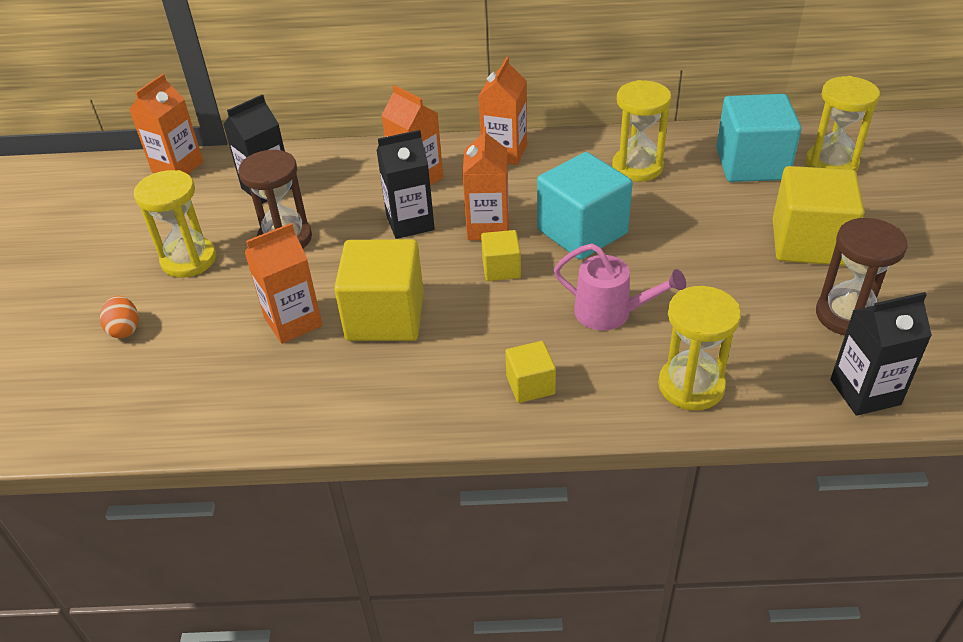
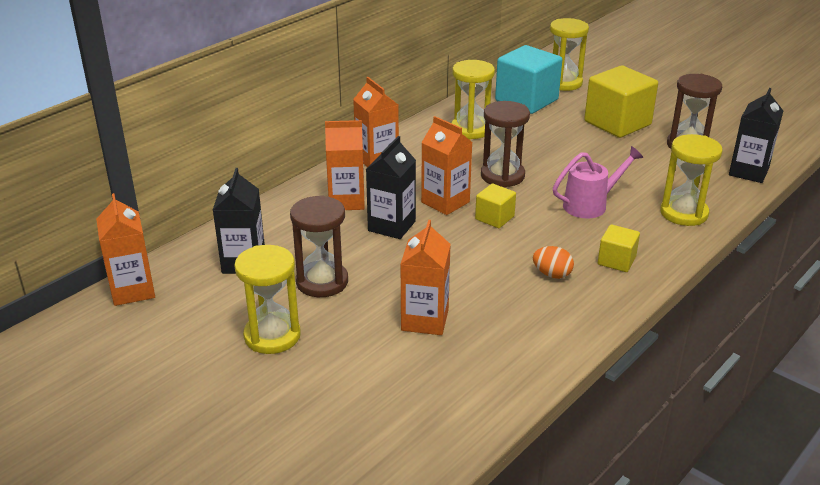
camera: 50 degrees left, 10 degrees down
orange egg [100,296,139,338] -> orange egg moved to [533,246,574,279]
yellow cube [334,239,424,341] -> none
turquoise cube [537,152,633,260] -> brown hourglass [481,101,530,187]

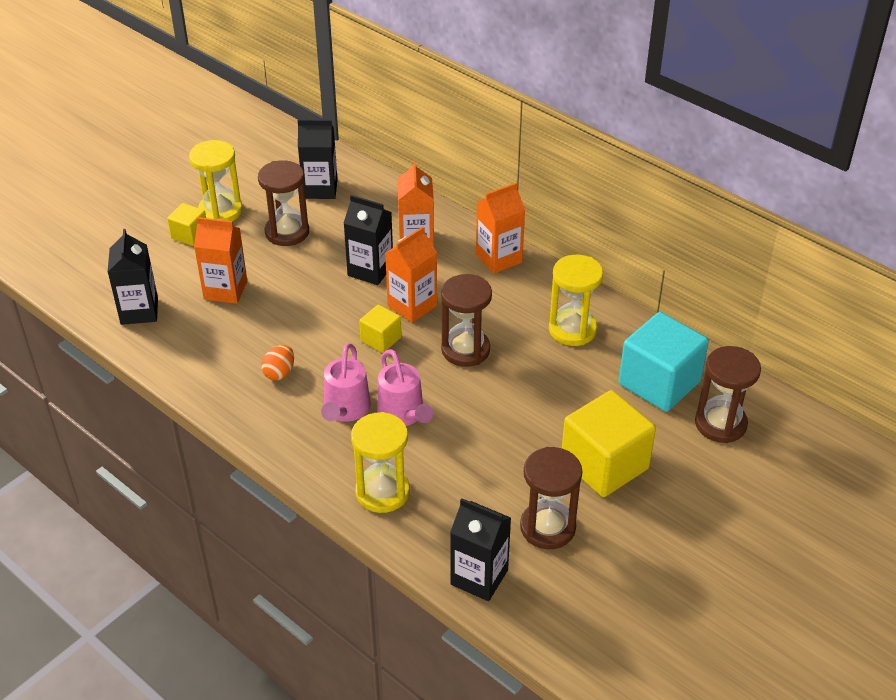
camera: 90 degrees right, 10 degrees up
orange carton [96,193,155,306] -> none
yellow hourglass [550,18,589,91] -> brown hourglass [695,346,761,443]
yellow cube [598,224,640,272] -> yellow cube moved to [167,203,206,246]
none -> black carton [108,229,158,325]
none -> pink watering can [321,343,371,422]

